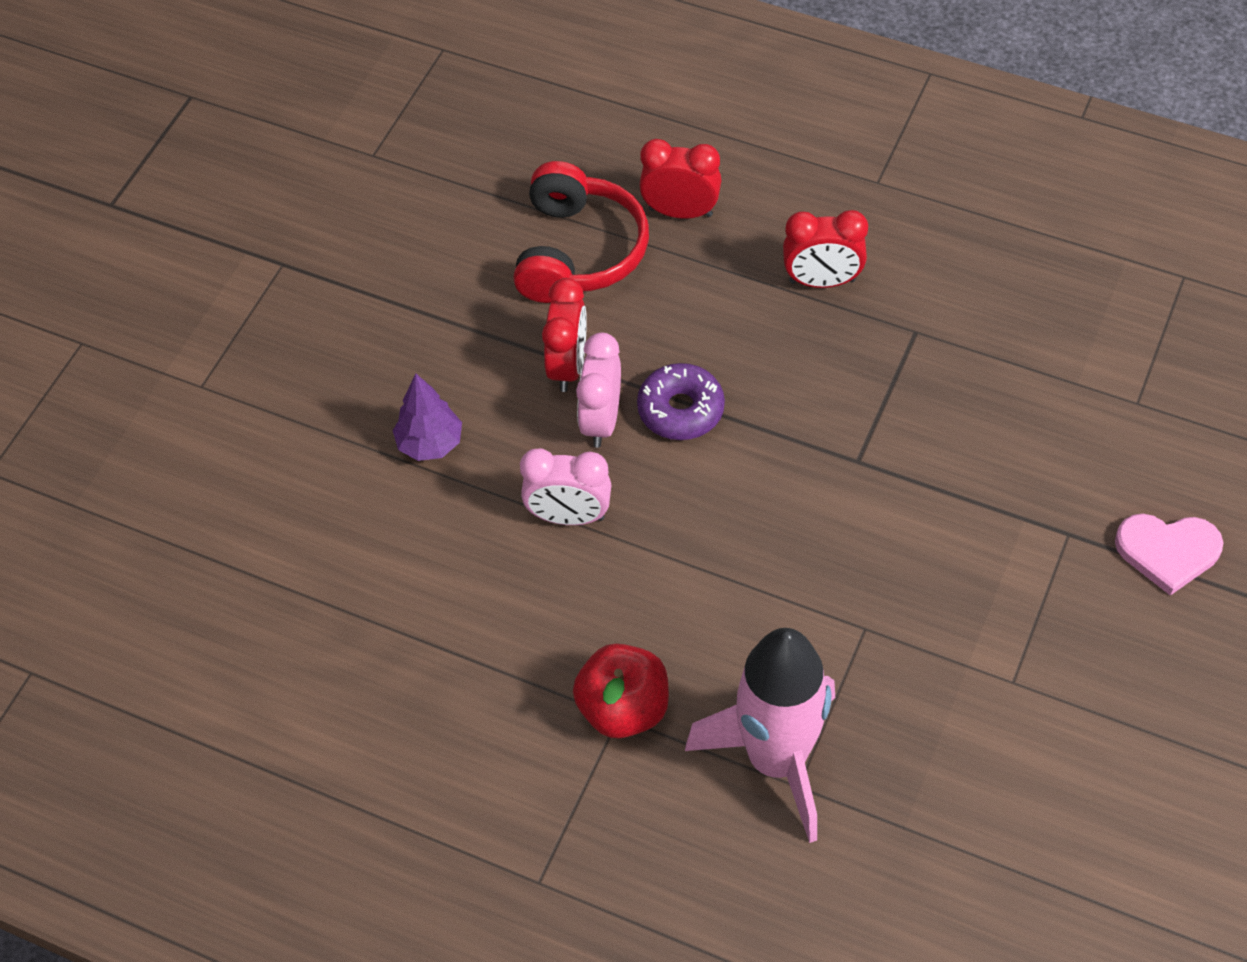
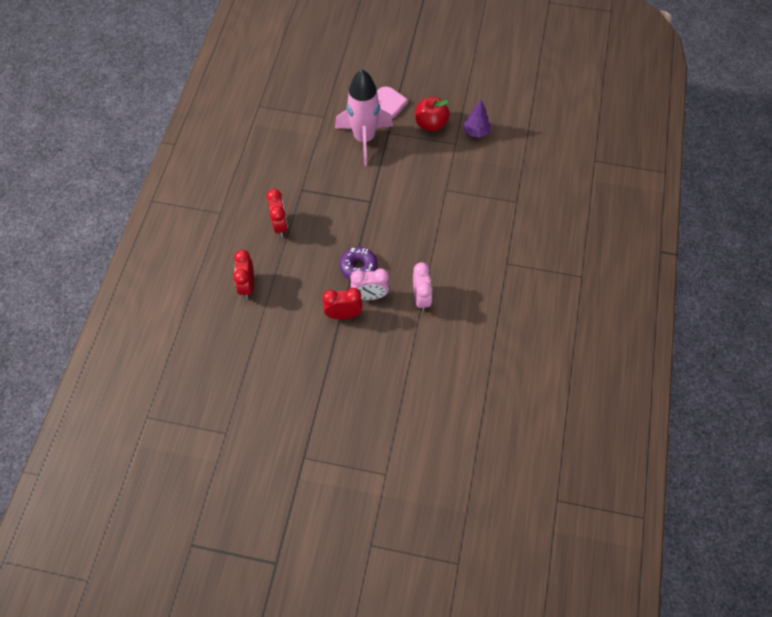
camera: 105 degrees left, 5 degrees up
purple tree [393,374,462,461] -> purple tree moved to [464,100,491,138]
red headphones [513,161,649,303] -> none
red apple [573,643,669,739] -> red apple moved to [415,97,450,131]
pink rocket [685,628,835,843] -> pink rocket moved to [335,69,393,166]

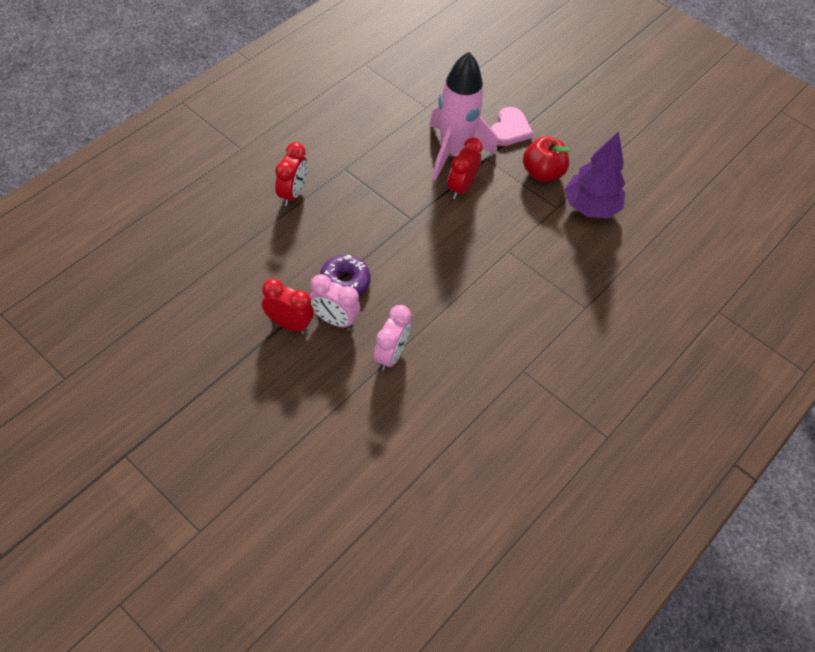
camera: 25 degrees right, 5 degrees down
red clock [233,250,254,299] -> red clock moved to [448,138,483,199]
purple tree [464,100,491,138] -> purple tree [565,131,625,218], size x1.63

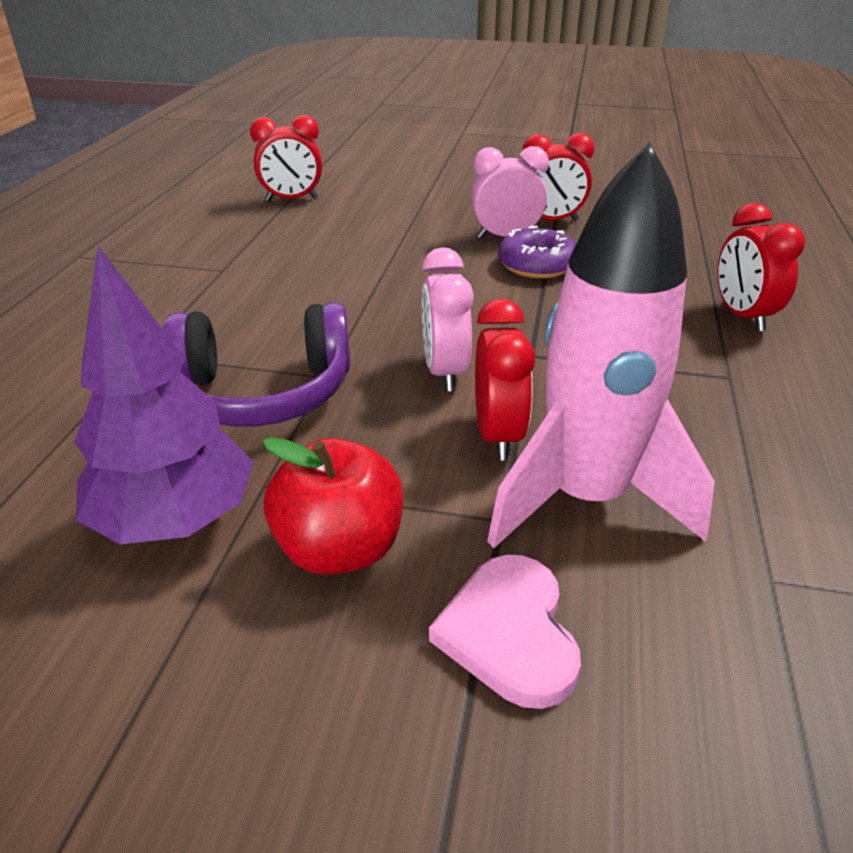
camera: 155 degrees right, 20 degrees down
pink clock [374,305,411,371] -> pink clock moved to [422,247,474,392]
none -> purple headphones [163,302,350,427]
none -> red clock [250,115,322,201]

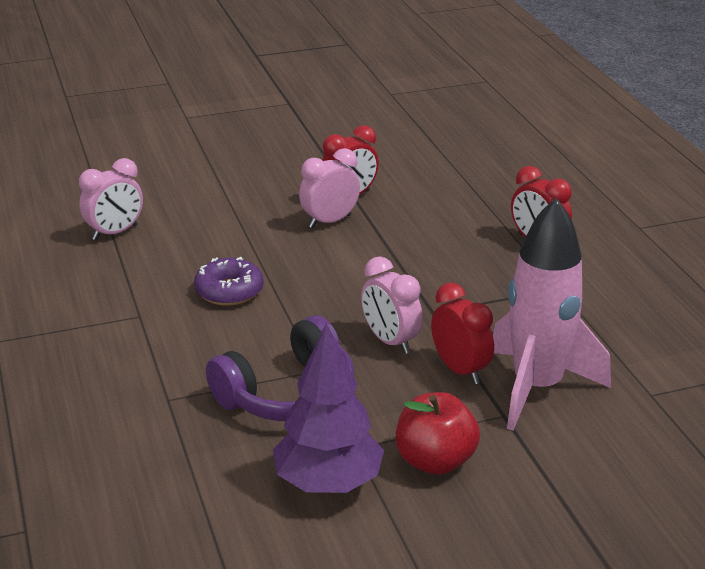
camera: 30 degrees left, 5 degrees down
red clock [250,115,322,201] -> pink clock [79,158,143,241]
pink heart [429,554,581,709] -> none
purple donut [498,225,576,279] -> purple donut moved to [194,257,264,306]

